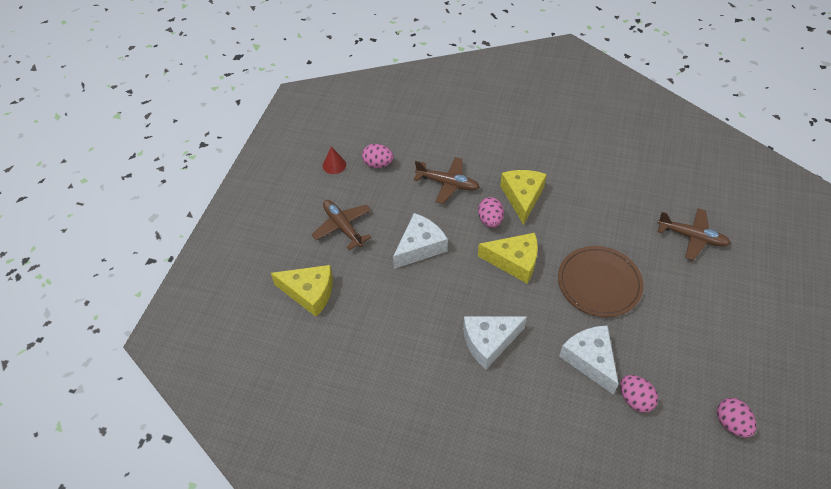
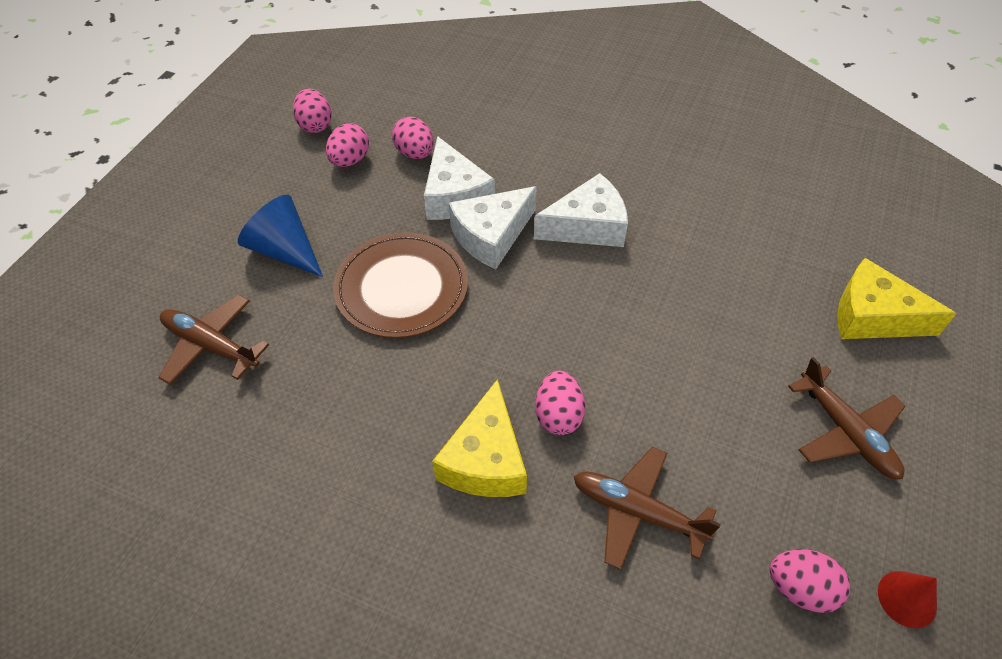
camera: 175 degrees left, 0 degrees up
white cheese [393,213,448,269] -> white cheese moved to [449,186,537,269]
yellow cheese [478,233,538,283] -> none
none -> blue cone [238,195,323,277]
none -> pink egg [326,123,369,167]

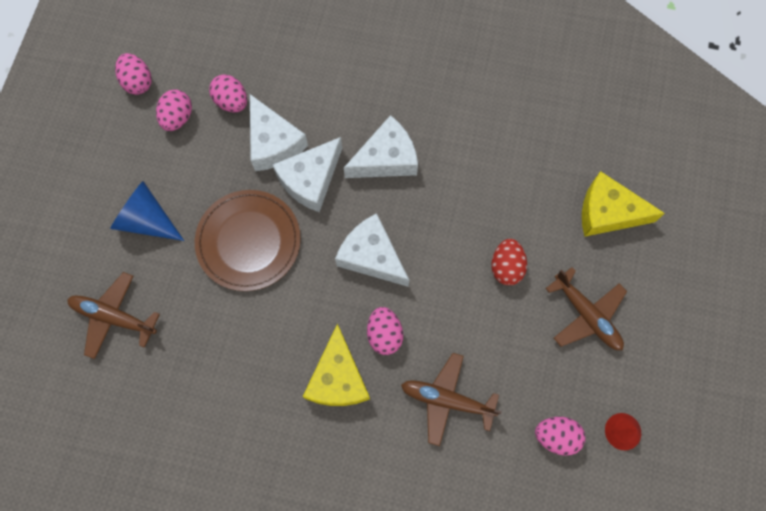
camera: 10 degrees left, 20 degrees up
none -> white cheese [335,213,409,287]
none -> red egg [491,239,527,285]

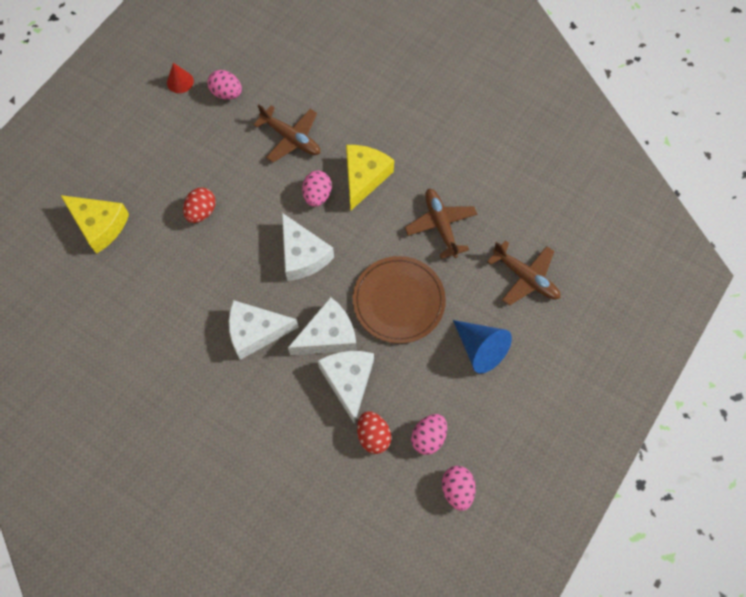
camera: 160 degrees left, 5 degrees down
pink egg [209,74,247,113] -> red egg [357,411,391,454]
brown plane [546,267,627,350] -> brown plane moved to [405,189,477,259]

